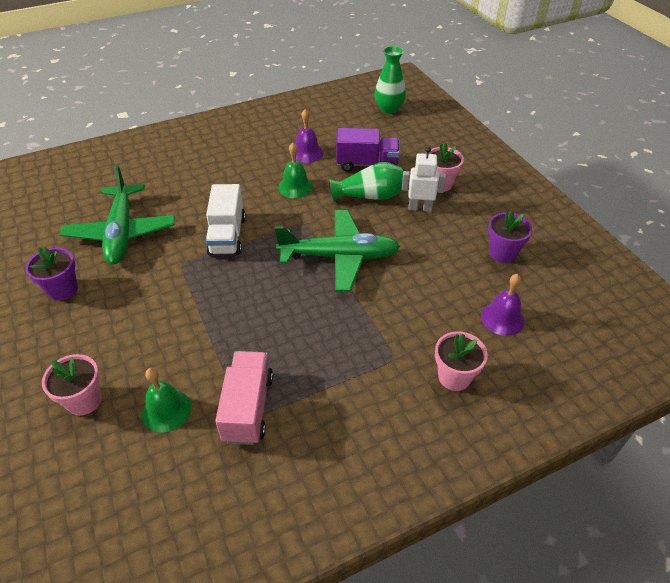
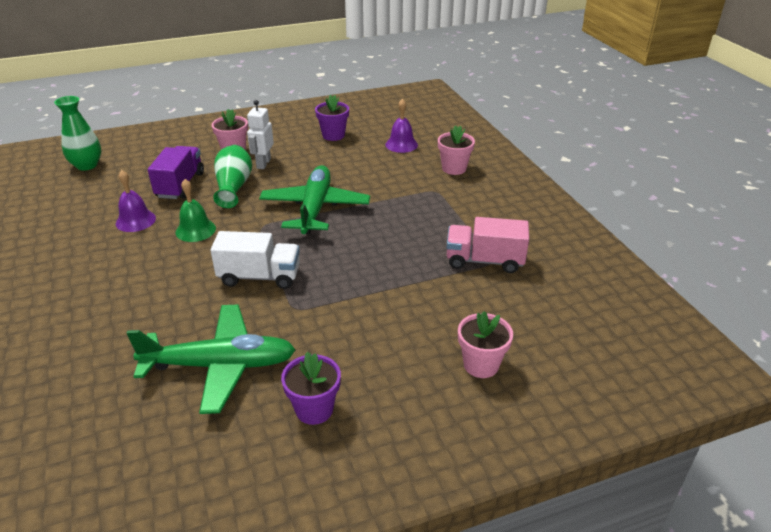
camera: 85 degrees left, 10 degrees down
green bell [142,368,191,433] -> none

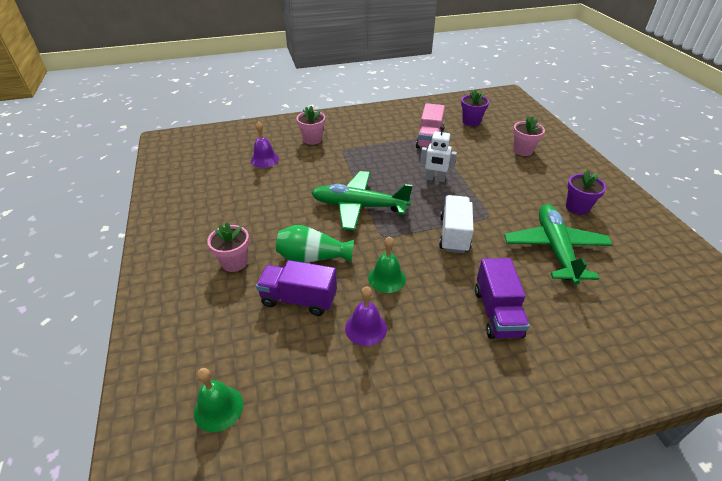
camera: 85 degrees left, 5 degrees up
green vase [54,96,101,171] -> green bell [194,368,243,432]
white robot [247,100,274,169] -> white robot moved to [420,125,457,182]
purple flower pot [315,95,349,141] -> purple flower pot moved to [461,89,489,126]
none -> purple truck [475,258,530,339]

